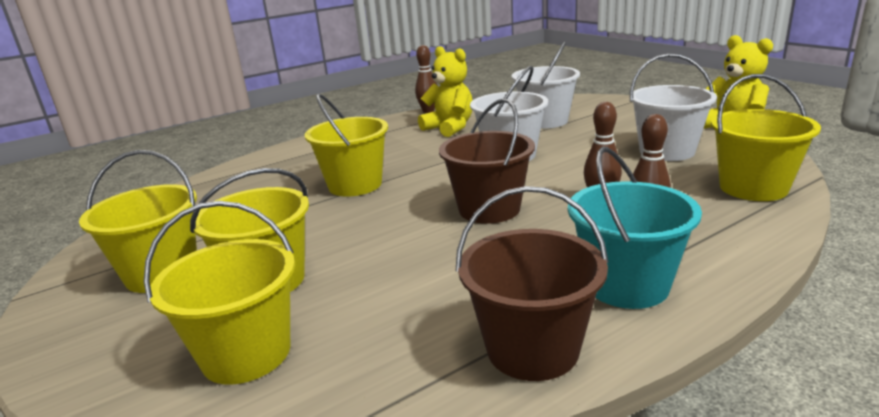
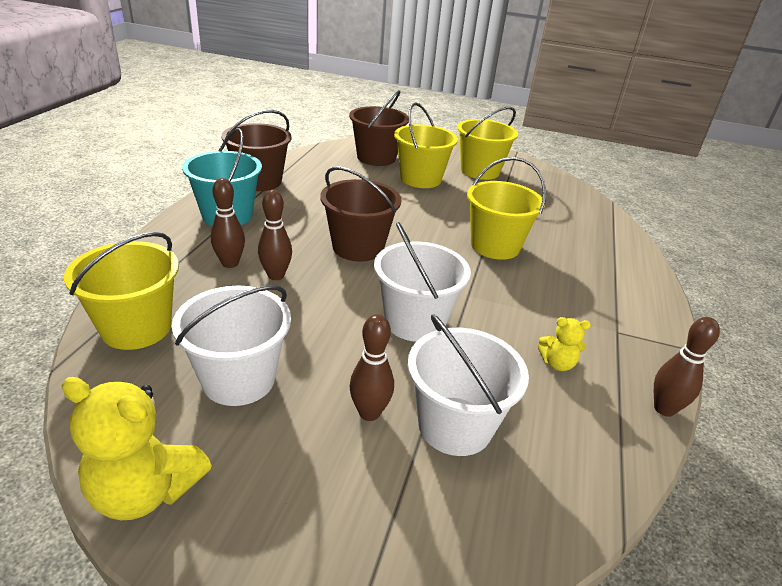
camera: 135 degrees right, 10 degrees up
yellow bucket [144,201,295,385] -> brown bucket [349,90,409,166]
yellow teddy bear [418,46,473,137] -> yellow teddy bear [538,317,591,371], size x0.53
none -> brown bowling pin [349,314,394,421]

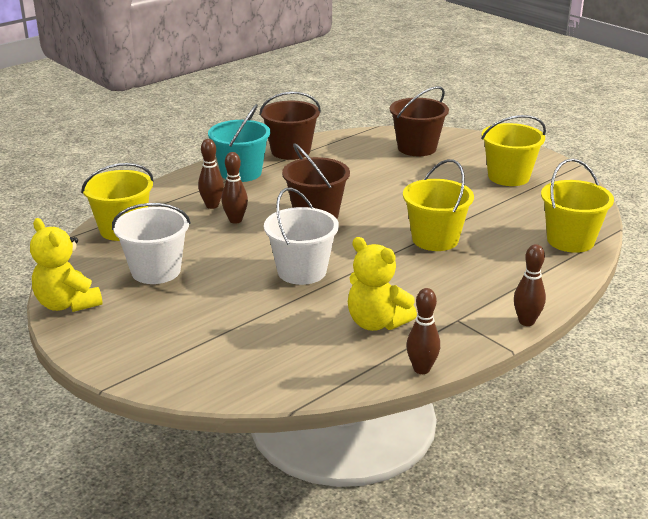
camera: 35 degrees right, 5 degrees down
brown bowling pin [349,314,394,421] -> brown bowling pin moved to [514,244,546,326]
yellow bucket [394,102,458,188] -> yellow bucket moved to [541,158,614,253]
white bucket [408,314,529,456] -> none
yellow teddy bear [538,317,591,371] -> yellow teddy bear [348,237,417,331], size x1.89

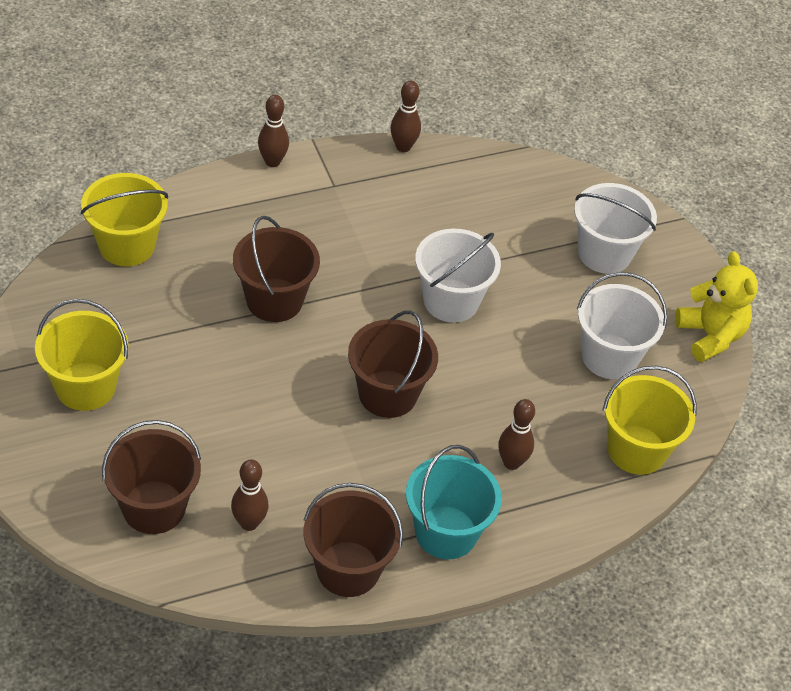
camera: 165 degrees left, 20 degrees up
brown bowling pin [221,152,248,224] -> brown bowling pin moved to [231,459,269,531]
yellow teddy bear [348,237,417,331] -> none
yellow bucket [403,159,474,251] -> brown bucket [233,216,320,322]
none -> white bucket [574,183,657,274]

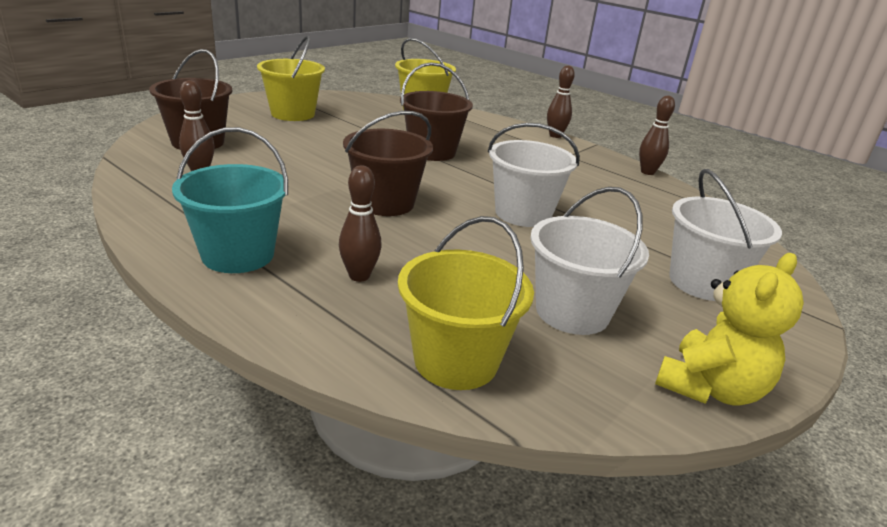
camera: 65 degrees right, 20 degrees down
brown bucket [304,483,403,597] -> none

